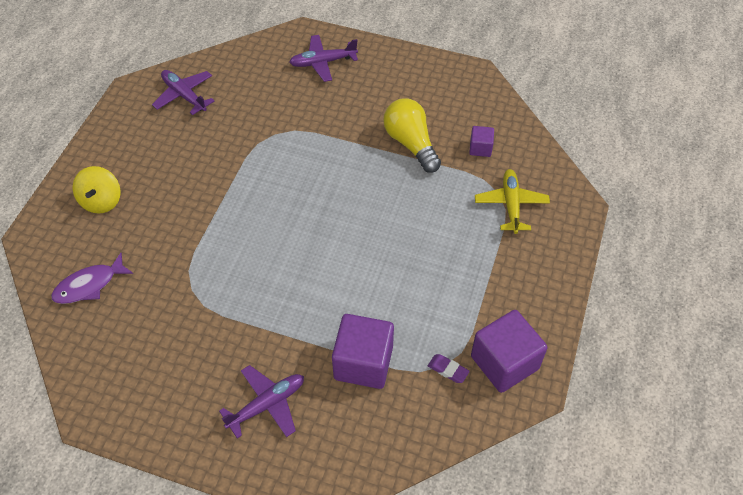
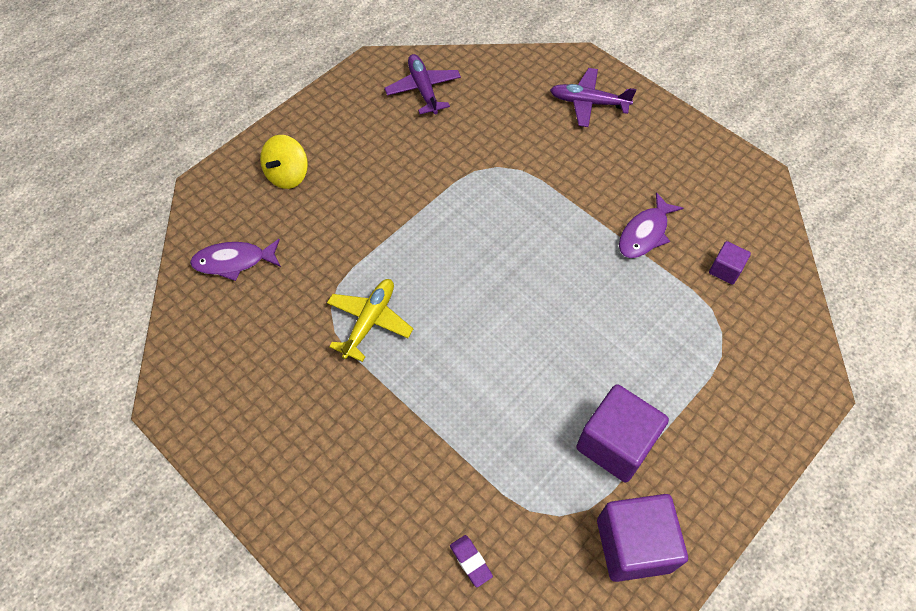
camera: 25 degrees right, 5 degrees up
purple plane [219,365,304,438] -> none
purple cube [332,314,394,389] -> purple cube moved to [576,384,669,482]
yellow light bulb [383,99,441,173] -> purple fish [619,192,683,258]
purple eraser [428,354,470,383] -> purple eraser moved to [450,535,493,587]
yellow plane [475,169,550,234] -> yellow plane moved to [327,279,413,362]

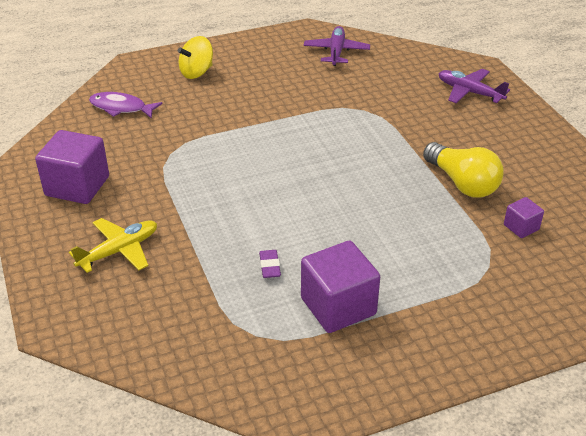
camera: 25 degrees right, 20 degrees down
yellow plane [327,279,413,362] -> yellow plane moved to [69,218,157,273]
purple eraser [450,535,493,587] -> purple eraser moved to [259,250,281,278]
purple cube [597,494,688,582] -> purple cube moved to [35,130,109,204]
purple fish [619,192,683,258] -> yellow light bulb [423,142,504,198]

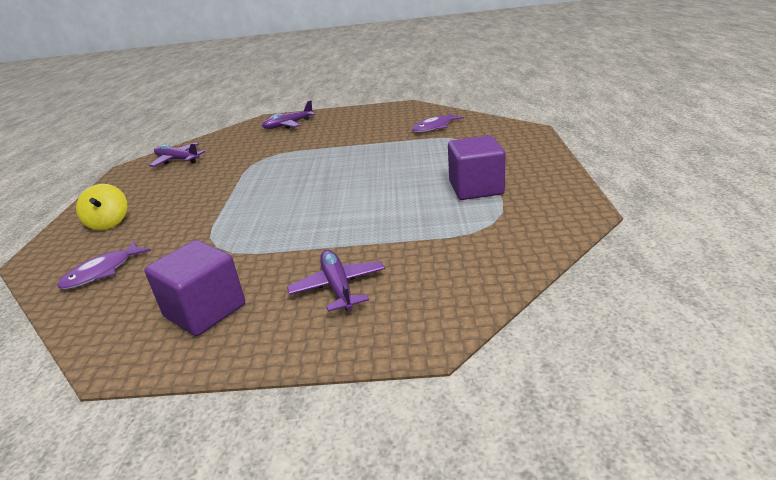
camera: 65 degrees left, 10 degrees down
yellow plane [69,218,157,273] -> purple plane [287,250,385,312]
purple eraser [259,250,281,278] -> none
yellow light bulb [423,142,504,198] -> none
purple cube [504,197,544,238] -> purple fish [412,113,464,133]

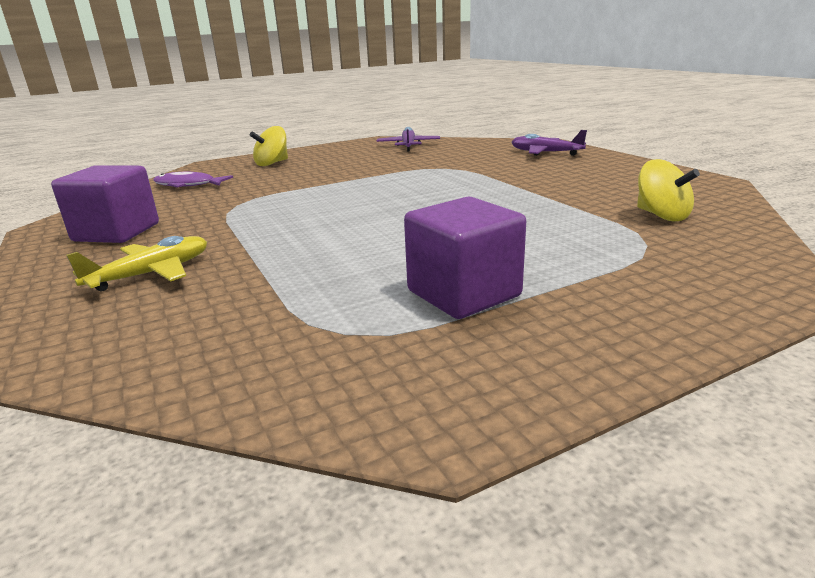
camera: 60 degrees right, 5 degrees down
purple plane [287,250,385,312] -> yellow plane [66,236,207,291]
purple fish [412,113,464,133] -> yellow spinning top [637,159,700,221]

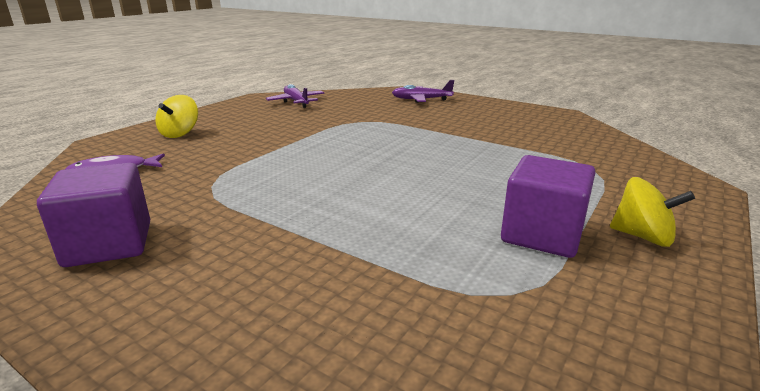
camera: 30 degrees left, 0 degrees up
yellow plane [66,236,207,291] -> none
yellow spinning top [637,159,700,221] -> yellow spinning top moved to [610,177,695,247]

